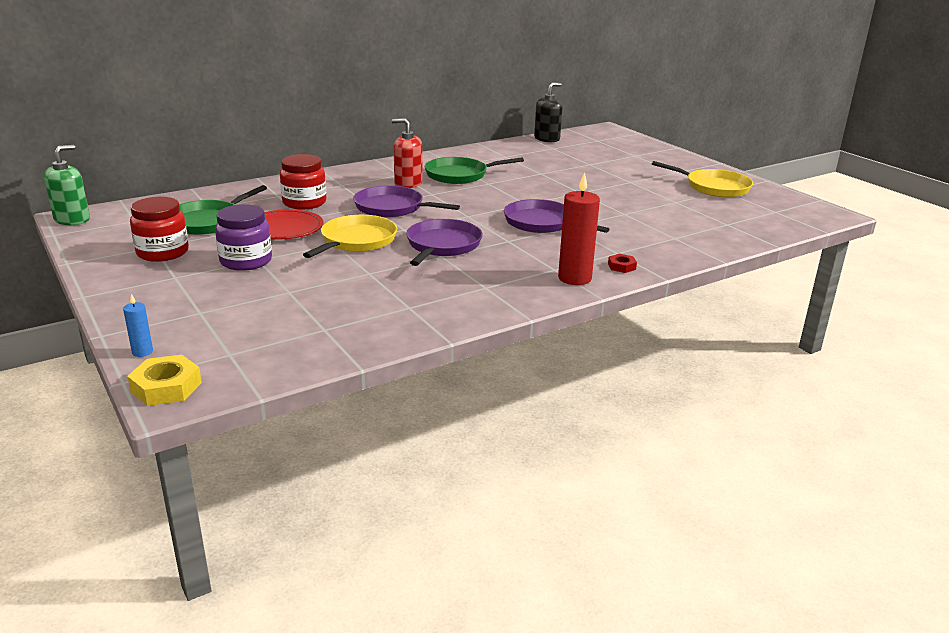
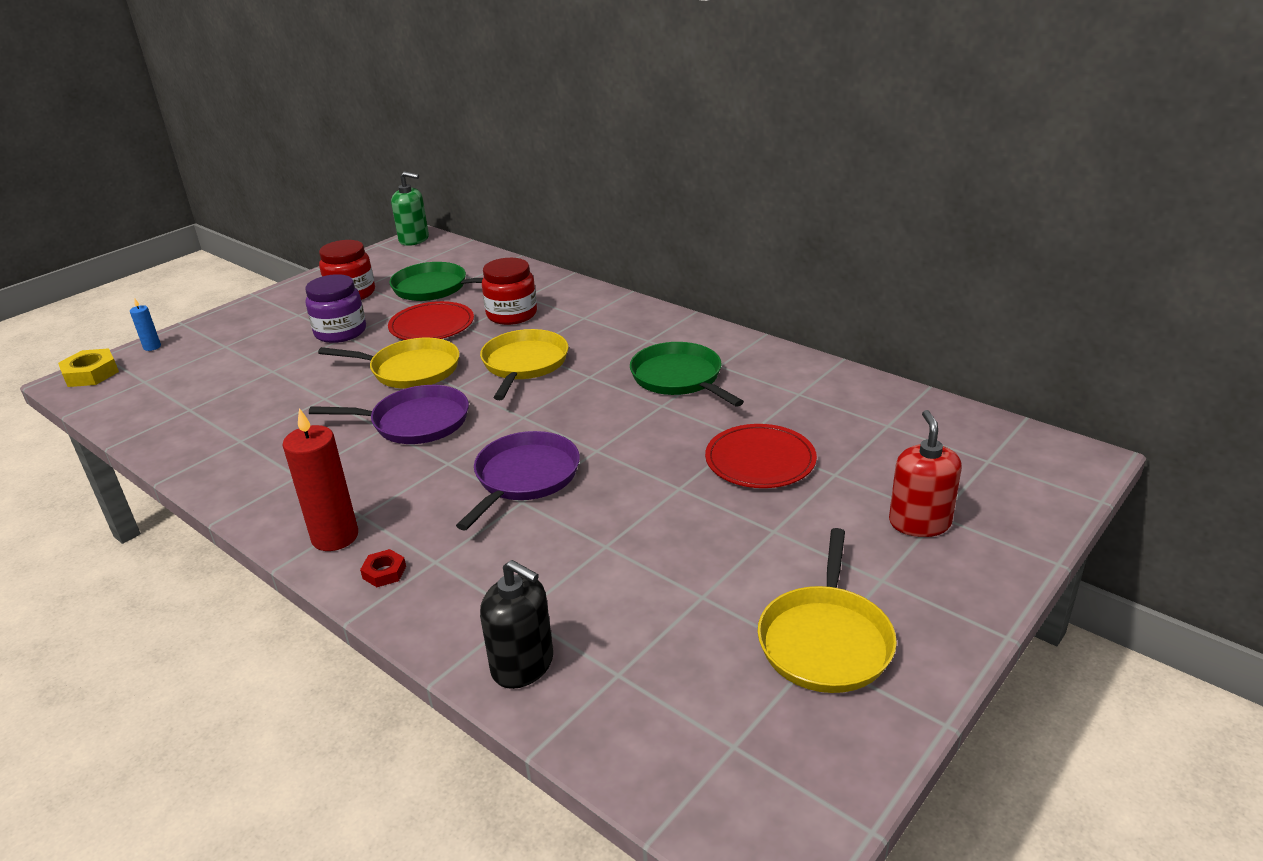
camera: 75 degrees right, 5 degrees up
purple pan [353,185,460,217] -> yellow pan [480,329,569,400]
red soap dispenser [392,118,423,188] -> red soap dispenser moved to [889,410,962,537]
black soap dispenser [534,82,563,142] -> black soap dispenser moved to [480,560,553,689]
none -> red plate [705,424,817,488]

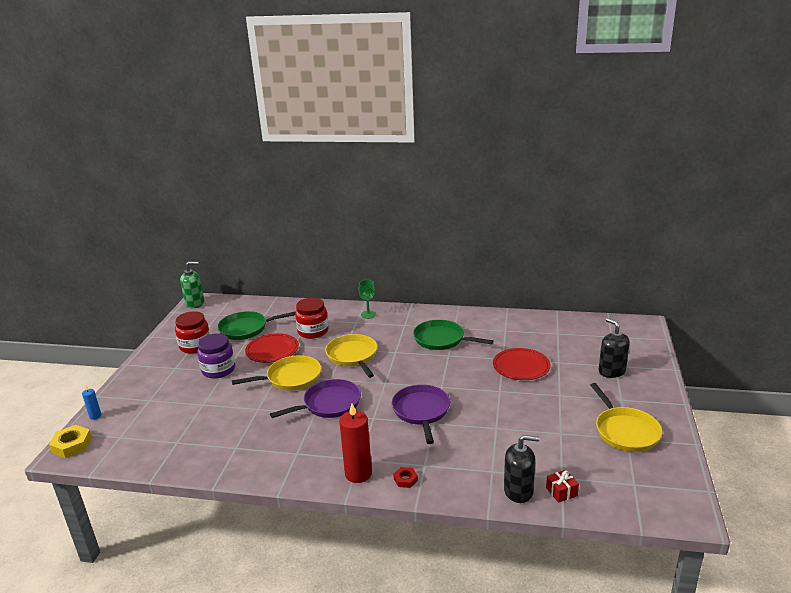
camera: 30 degrees left, 5 degrees down
red soap dispenser [889,410,962,537] -> black soap dispenser [599,318,630,378]
none -> green goblet [359,280,376,319]
none -> red gift [546,470,579,503]

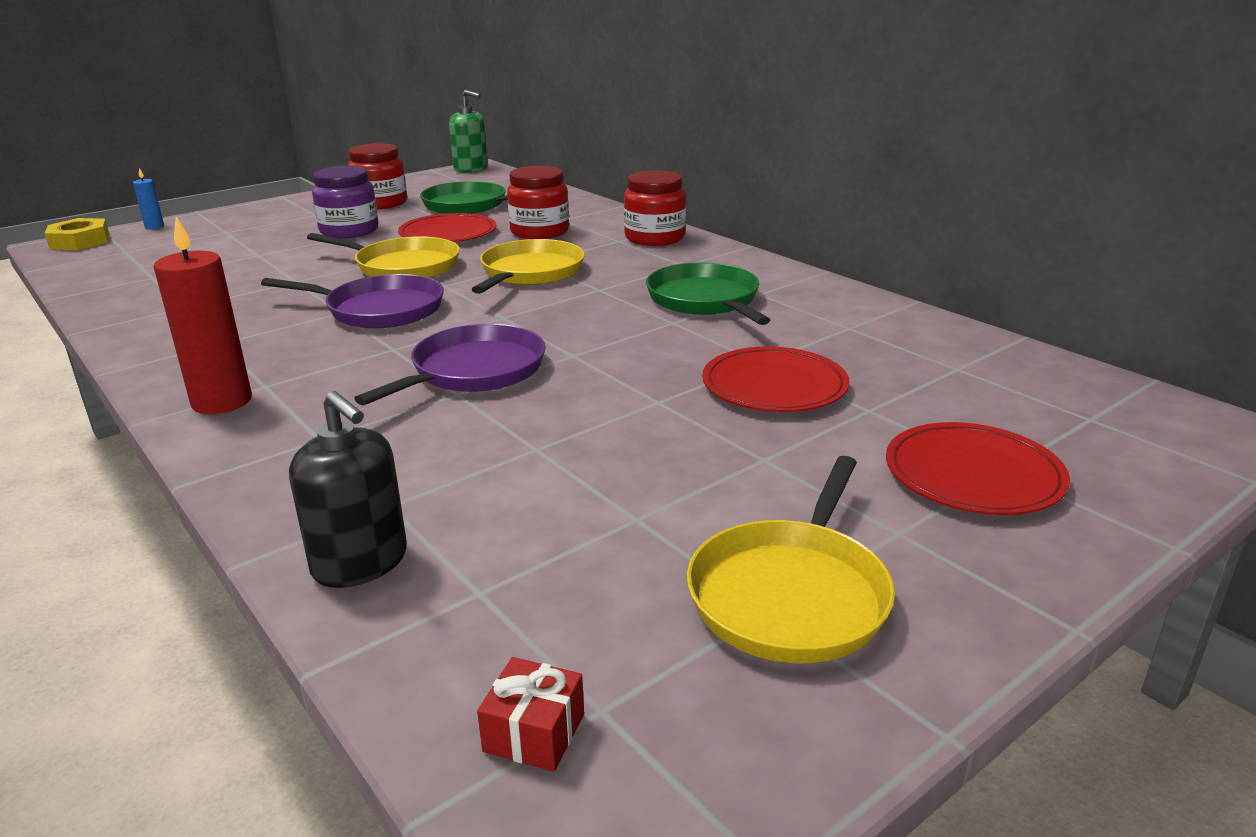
camera: 40 degrees right, 0 degrees up
green goblet [359,280,376,319] -> red jar [624,170,686,246]
red nut [393,467,418,488] -> none
red gift [546,470,579,503] -> red gift moved to [477,657,584,772]
black soap dispenser [599,318,630,378] -> red plate [886,422,1070,515]

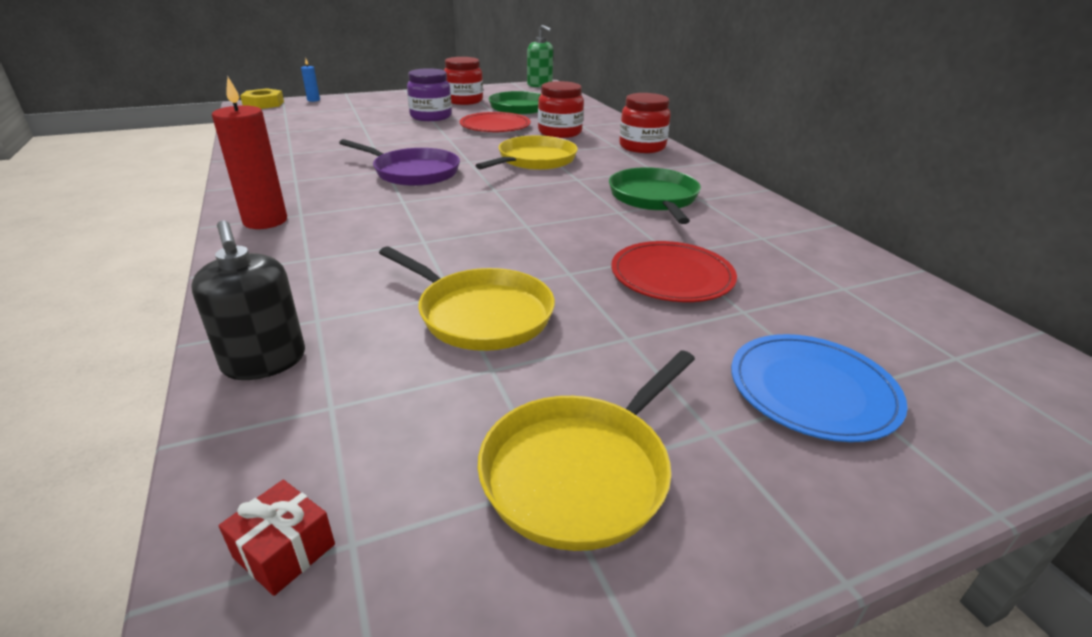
camera: 15 degrees right, 5 degrees up
yellow pan [307,233,460,278] -> yellow pan moved to [379,246,555,351]
purple pan [354,324,546,405] -> none
red plate [886,422,1070,515] -> blue plate [731,334,908,442]

